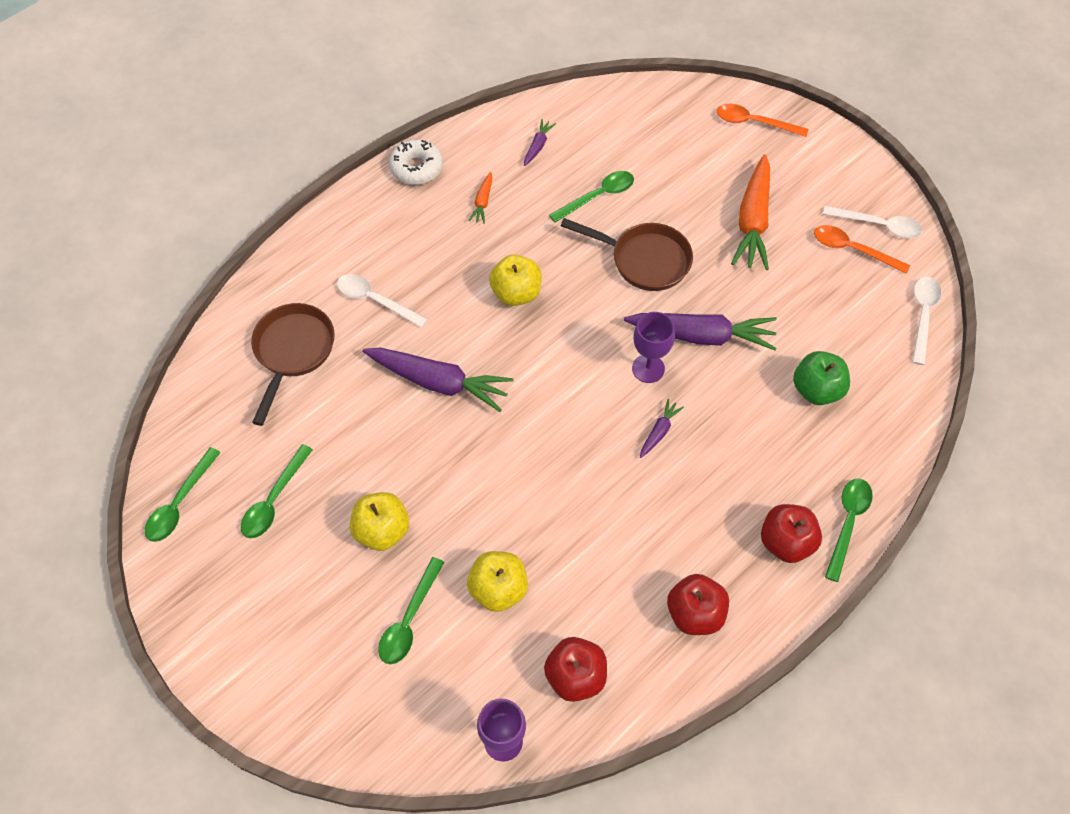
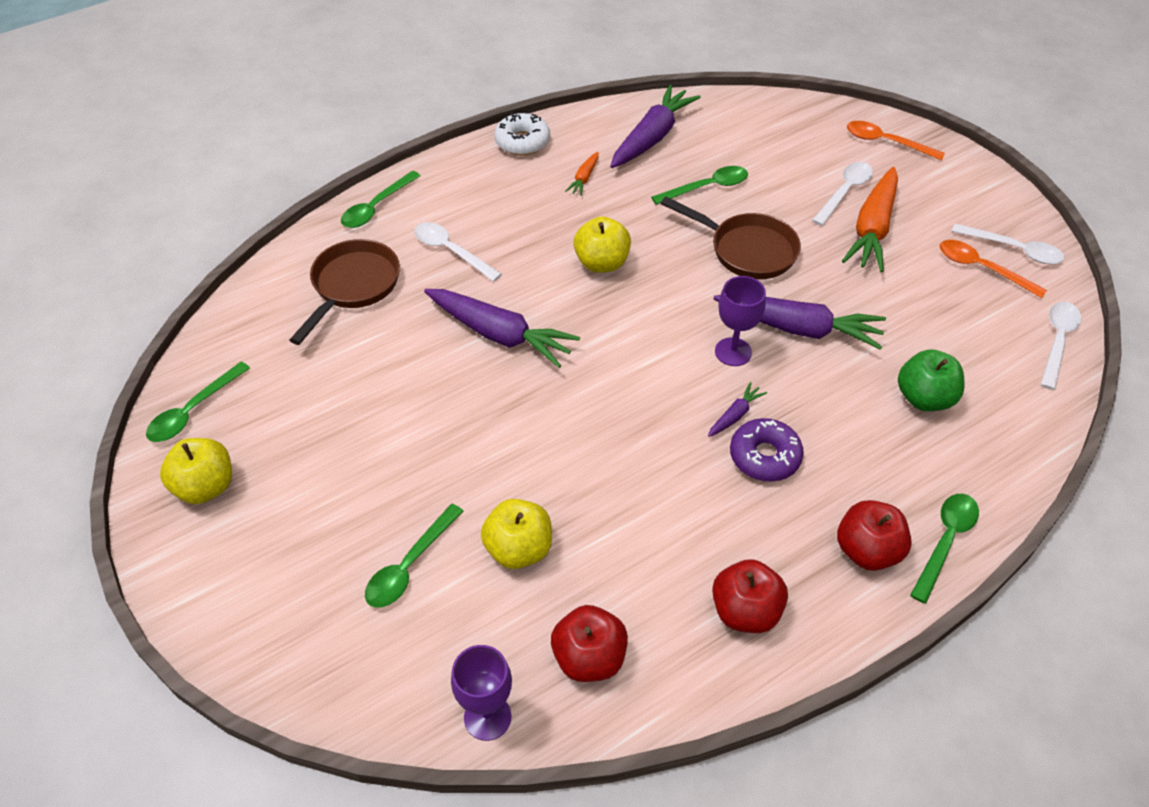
camera: 10 degrees right, 10 degrees down
green spoon [241,444,313,538] -> green spoon moved to [341,171,421,228]
yellow apple [350,492,409,551] -> yellow apple moved to [160,438,232,504]
purple carrot [524,119,556,166] -> purple carrot [610,85,701,168], size x2.18
none -> purple donut [730,418,804,482]
none -> white spoon [812,162,873,226]

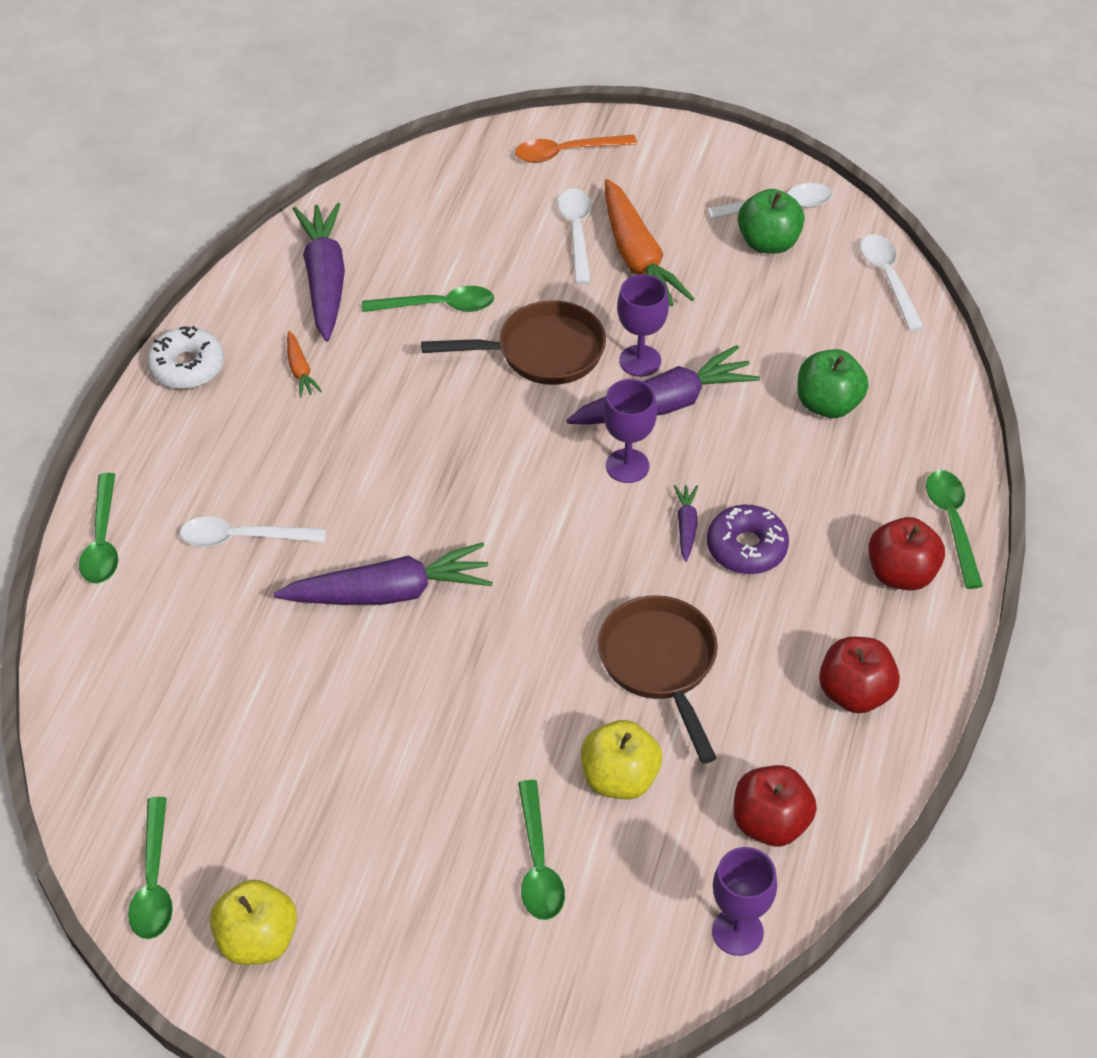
camera: 40 degrees left, 0 degrees up
brown pan [290,239,400,345] -> brown pan moved to [598,595,718,764]
yellow apple [574,216,631,273] -> none
green spoon [651,166,748,205] -> green spoon turned 60 degrees clockwise [362,286,494,312]
orange spoon [940,240,1047,298] -> green apple [738,189,805,254]
none -> purple goblet [617,274,669,377]

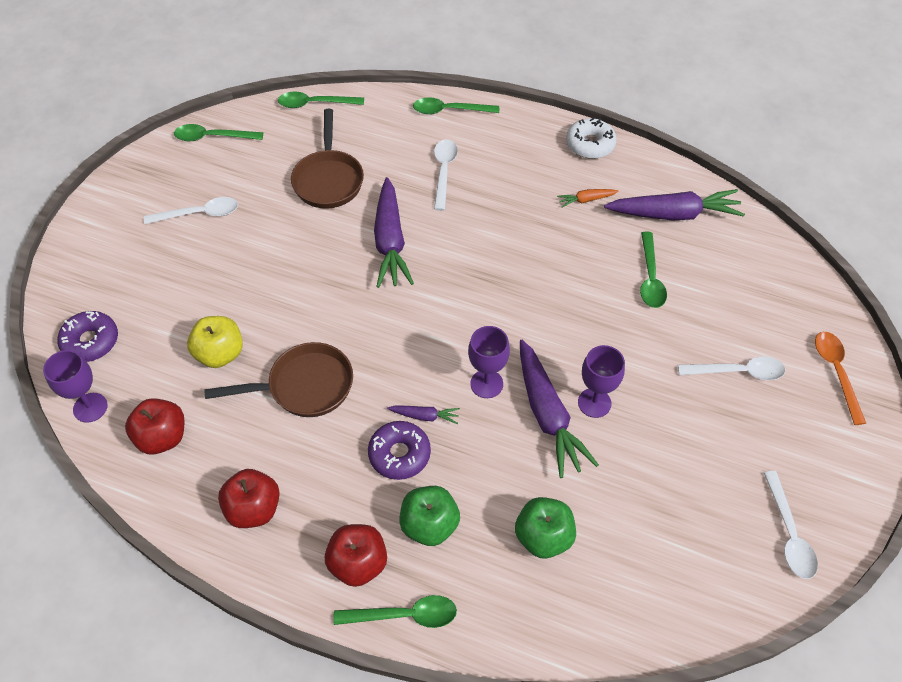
camera: 95 degrees right, 5 degrees up
yellow apple [210,879,297,965] -> none
brown pan [421,300,606,385] -> brown pan moved to [291,109,364,209]
green spoon [518,780,565,920] -> green spoon moved to [278,92,364,108]
orange carrot [605,179,694,307] -> none
green apple [738,189,805,254] -> green apple moved to [399,486,460,546]
white spoon [860,234,924,331] -> white spoon moved to [144,197,238,224]
none -> purple donut [58,311,118,362]

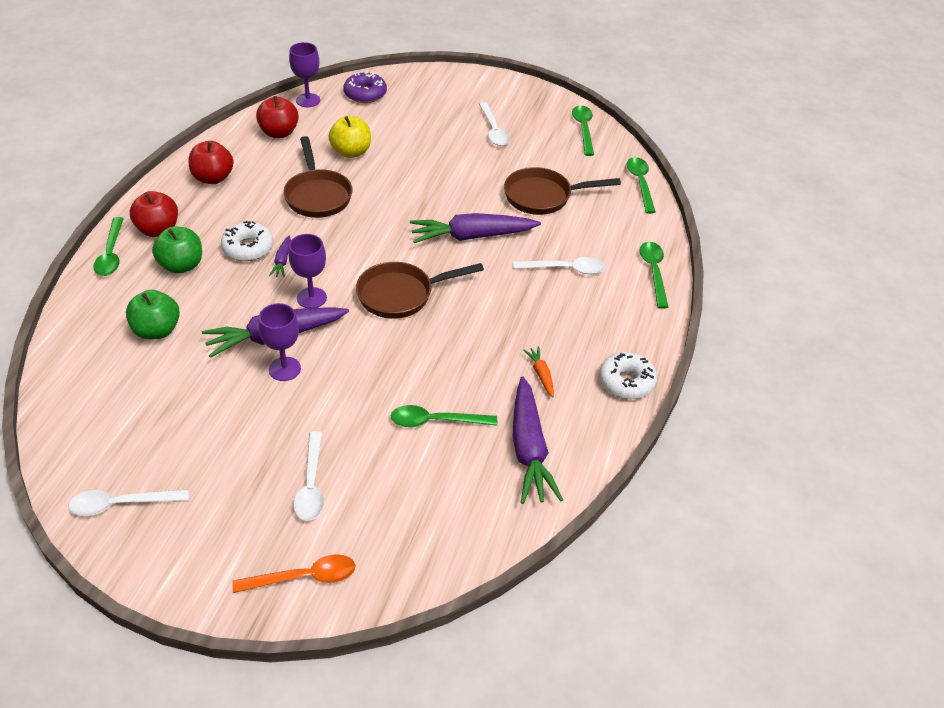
camera: 85 degrees right, 10 degrees down
purple donut [368,421,431,480] -> white donut [221,221,273,261]
none -> brown pan [356,262,484,319]

